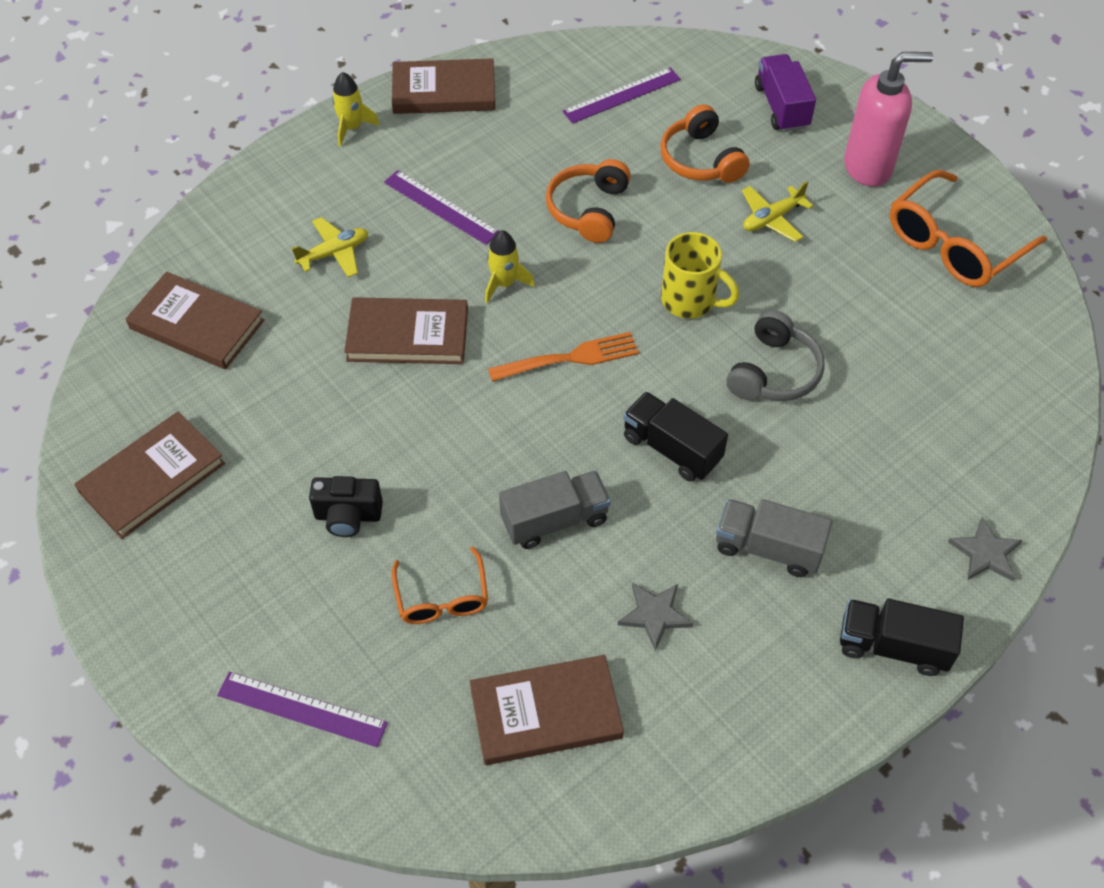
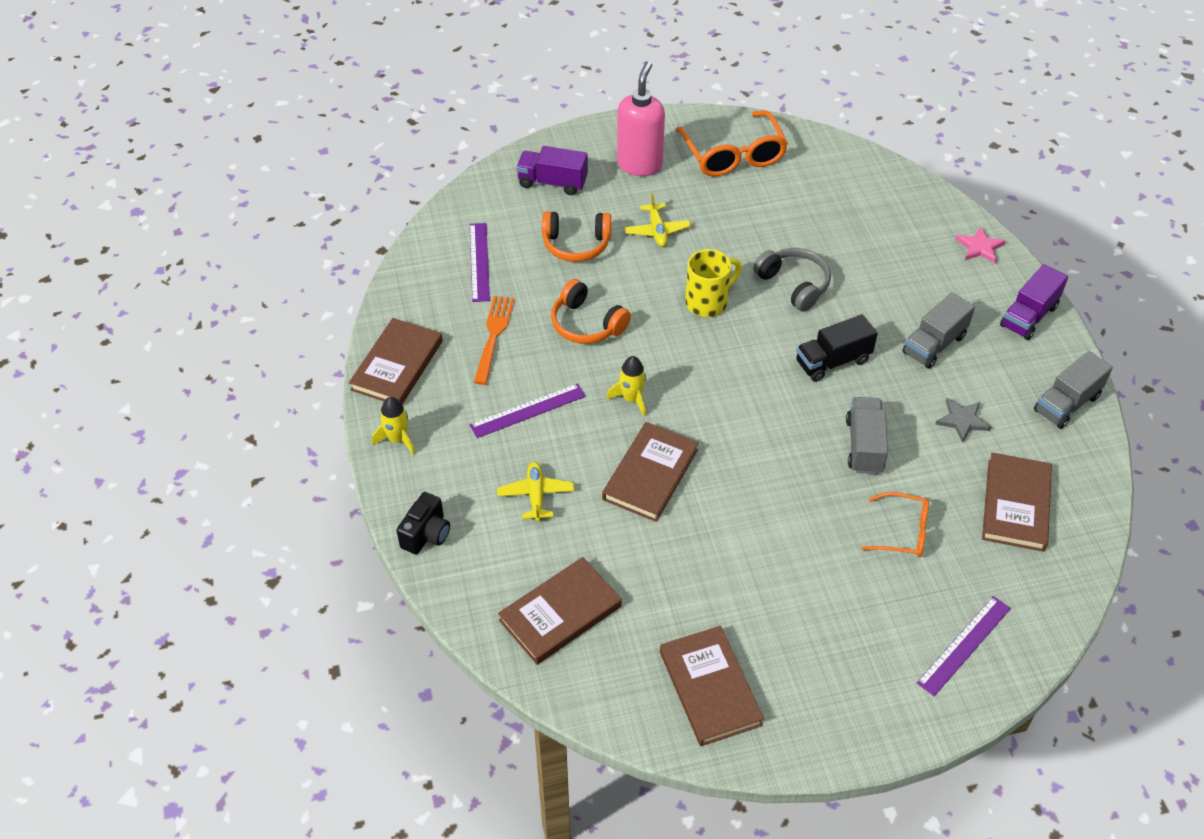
camera: 65 degrees left, 5 degrees down
black camera [309,476,383,537] -> black camera moved to [396,492,450,554]
orange fork [488,332,639,382] -> orange fork moved to [474,296,515,385]
black truck [840,599,964,676] -> purple truck [1000,264,1068,340]
grey star [948,516,1022,581] -> pink star [955,226,1005,264]
none -> grey truck [1034,351,1113,429]

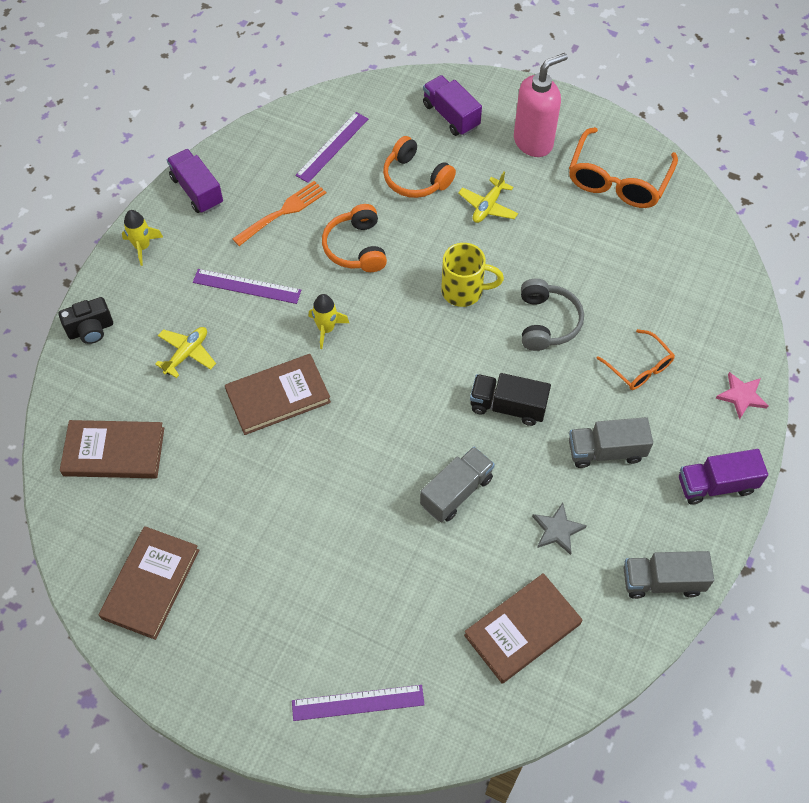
camera: 40 degrees right, 10 degrees up
brown book [349,318,443,404] -> purple truck [167,149,223,213]
orange glasses [861,492,929,557] -> orange glasses moved to [596,329,675,390]

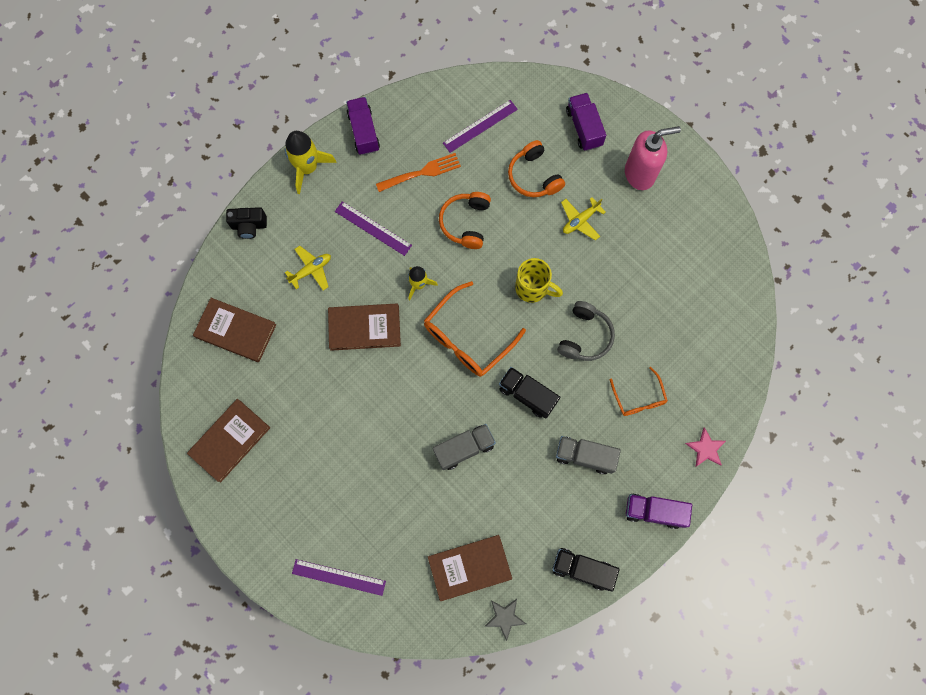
camera: 20 degrees right, 15 degrees up
yellow rocket [122,210,163,266] -> yellow rocket [285,131,337,194], size x1.61
grey star [532,503,587,555] -> grey star moved to [484,599,526,641]
orange glasses [569,127,678,208] -> orange glasses moved to [424,281,526,377]
grey truck [624,551,714,599] -> black truck [552,548,620,592]

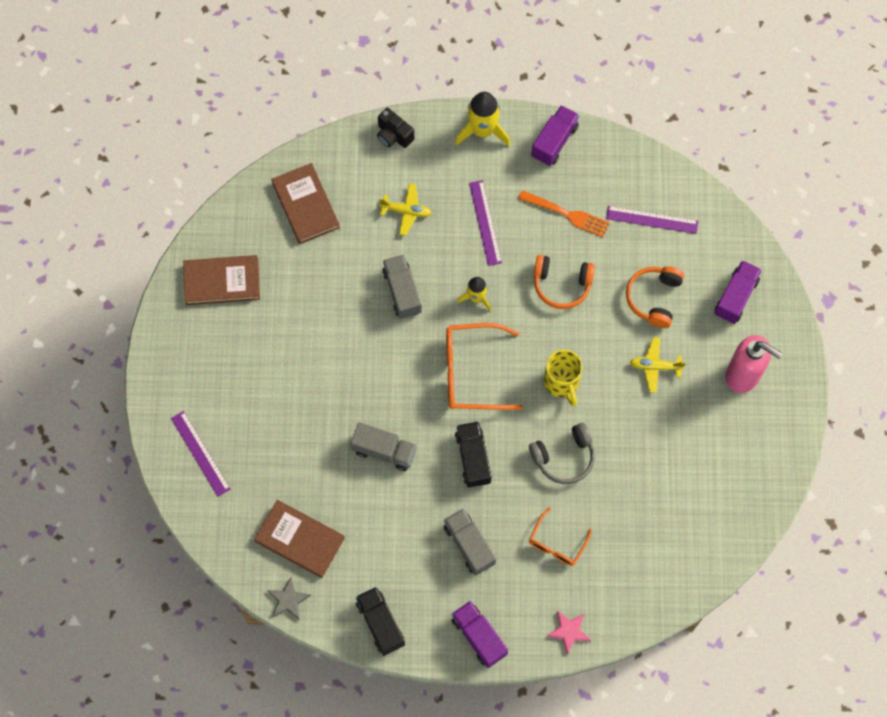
camera: 45 degrees right, 5 degrees down
brown book [328,303,401,351] -> grey truck [382,255,422,319]
orange headphones [439,192,491,249] -> orange headphones turned 135 degrees counterclockwise [534,255,595,309]

